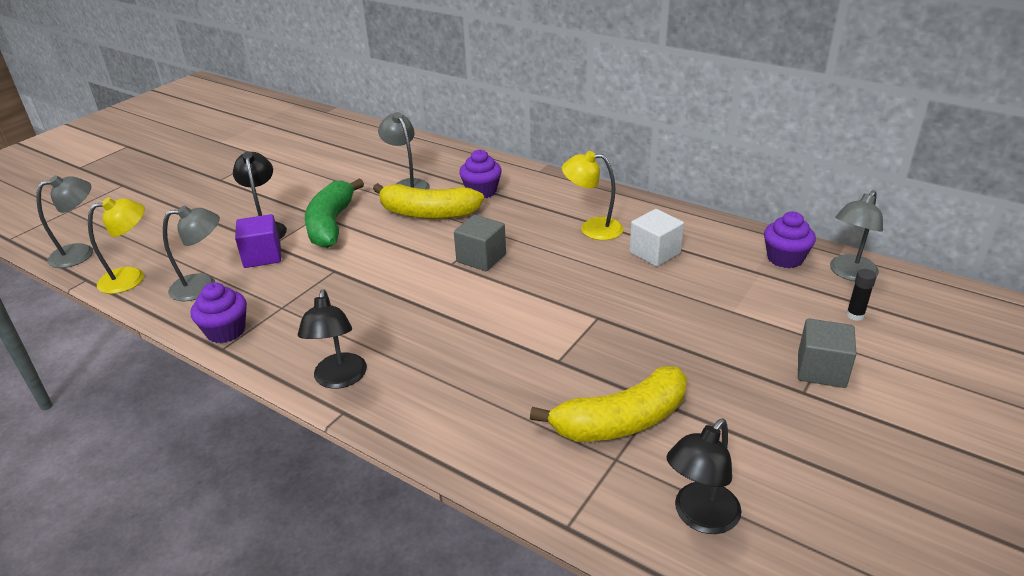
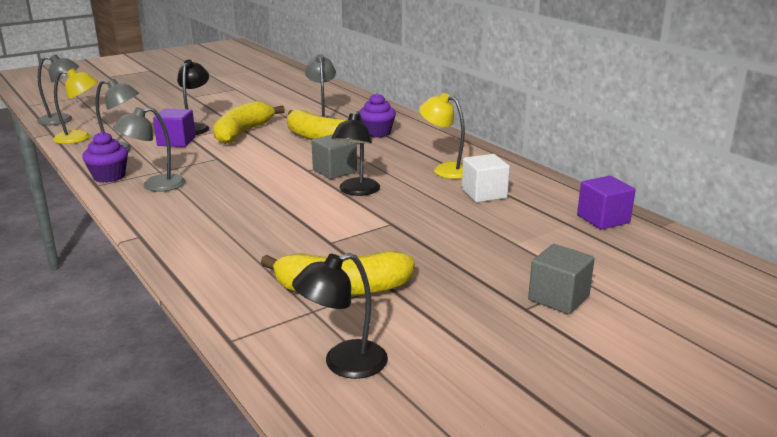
camera: 20 degrees right, 10 degrees down
black lamp [298,289,367,389] -> black lamp moved to [331,111,380,196]
green banana [305,179,364,248] -> yellow banana [213,101,285,144]
purple cupcake [764,212,816,268] -> purple cube [577,176,635,230]
grey lamp [830,190,883,281] -> grey lamp moved to [113,107,185,192]
black glue stick [846,269,877,321] -> none

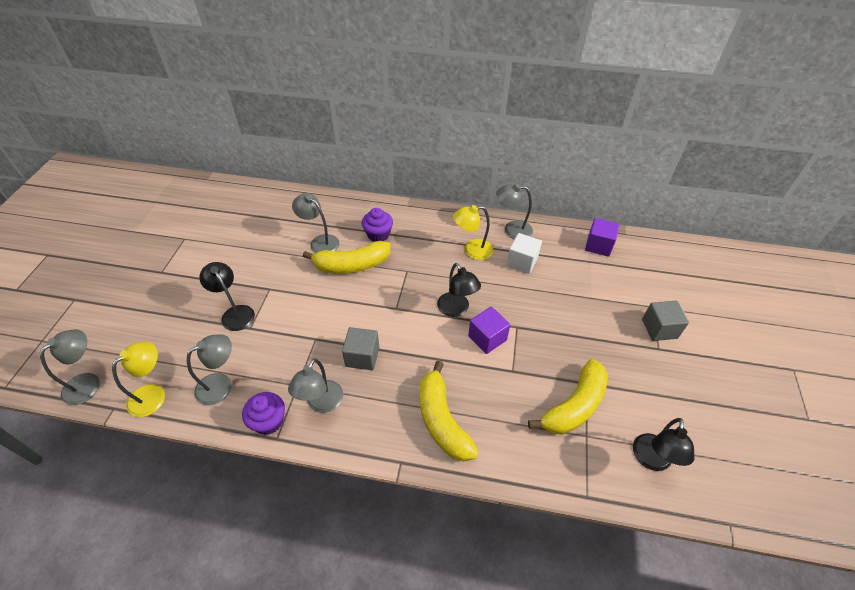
camera: 45 degrees left, 25 degrees up
purple cube [153,109,196,147] -> purple cube moved to [468,307,510,354]
yellow banana [213,101,285,144] -> yellow banana moved to [419,361,479,462]
grey cube [311,134,357,179] -> grey cube moved to [342,327,379,370]
none -> grey lamp [496,184,533,239]

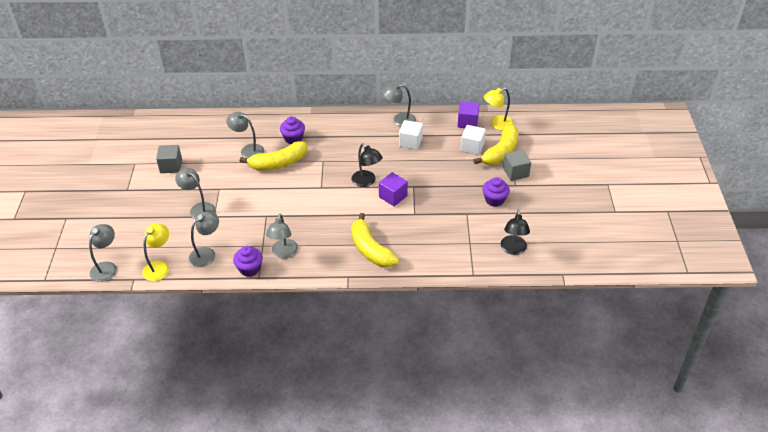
camera: 10 degrees left, 5 degrees down
black lamp [199,262,255,331] -> grey lamp [175,168,215,219]
grey cube [342,327,379,370] -> grey cube moved to [156,145,182,173]
yellow lamp [453,205,493,260] -> yellow lamp moved to [484,88,514,130]
yellow banana [528,359,608,435] -> yellow banana moved to [474,124,518,165]
none -> white cube [461,125,486,155]
none -> purple cupcake [482,177,510,207]

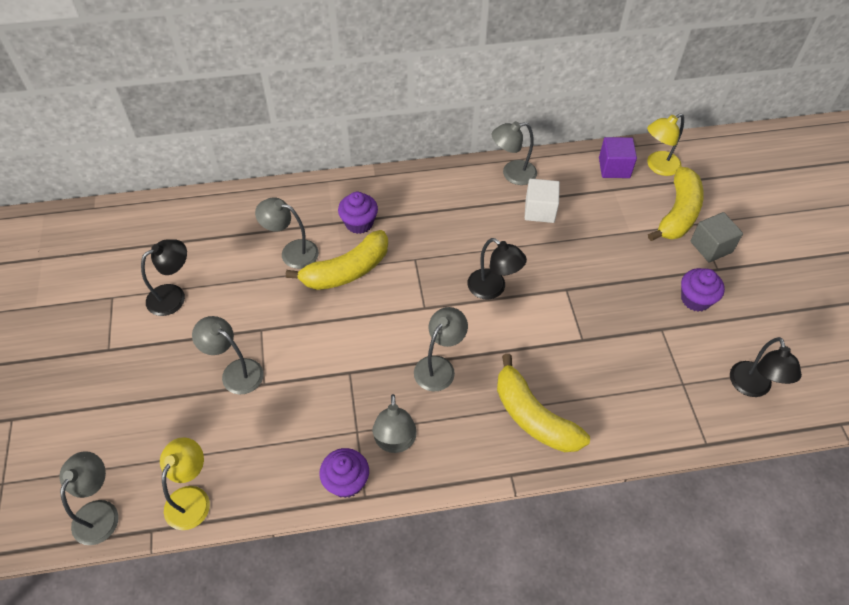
camera: 10 degrees left, 10 degrees up
grey cube [156,145,182,173] -> black lamp [141,239,187,316]
grey lamp [189,212,219,267] -> grey lamp moved to [414,307,468,391]
purple cube [379,172,408,206] -> none
white cube [461,125,486,155] -> none

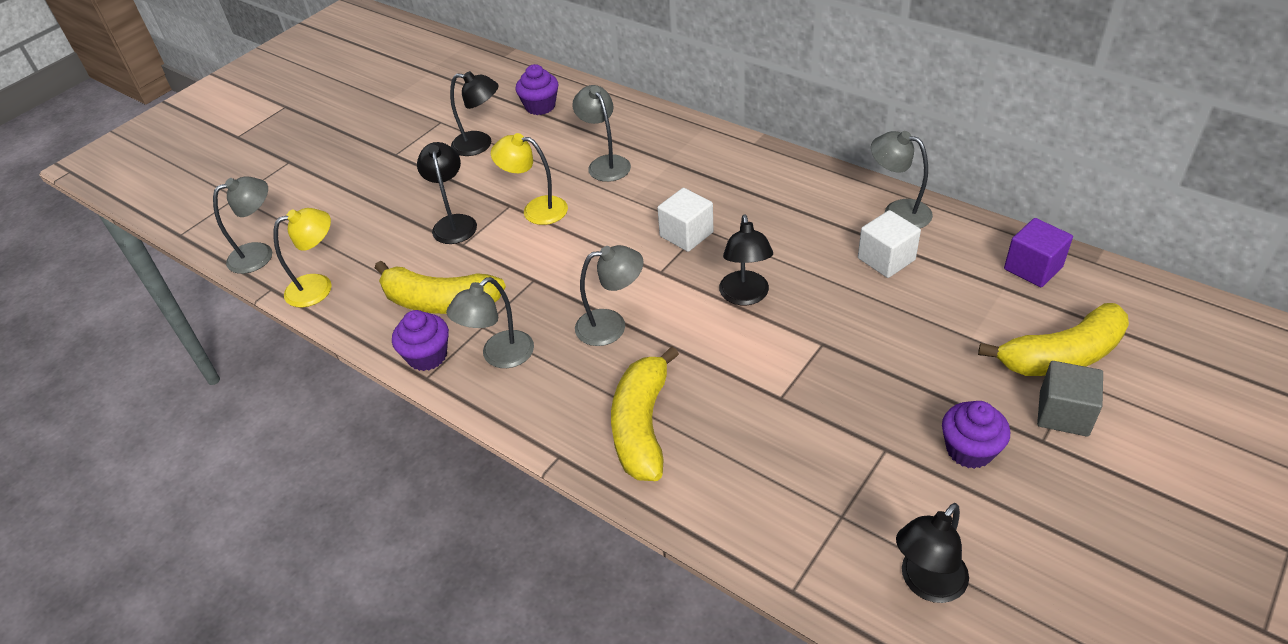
camera: 50 degrees right, 10 degrees down
grey lamp [192,316,264,395] -> black lamp [417,142,477,244]
yellow banana [286,230,388,290] -> yellow banana moved to [375,261,506,314]
purple cupcake [338,192,378,234] -> purple cupcake moved to [516,64,558,115]
yellow lamp [647,114,684,176] -> yellow lamp moved to [491,133,568,225]
none -> white cube [657,188,714,252]

